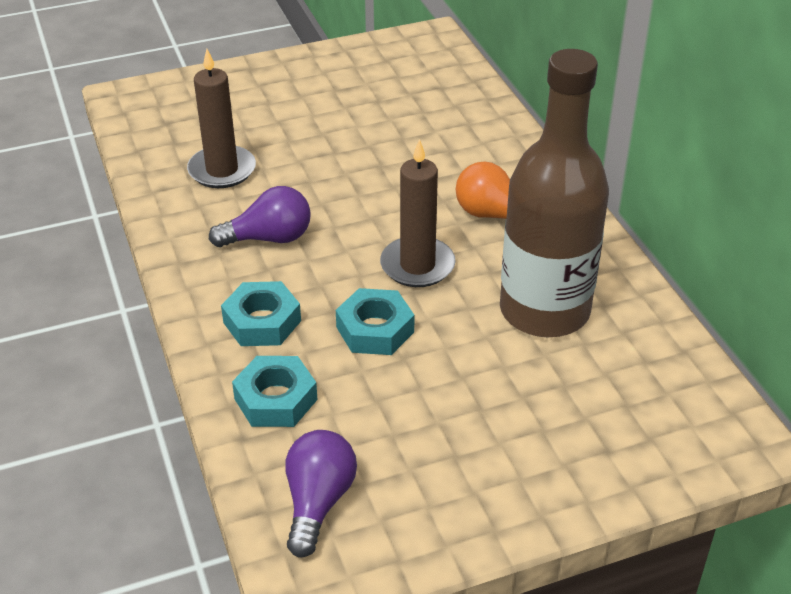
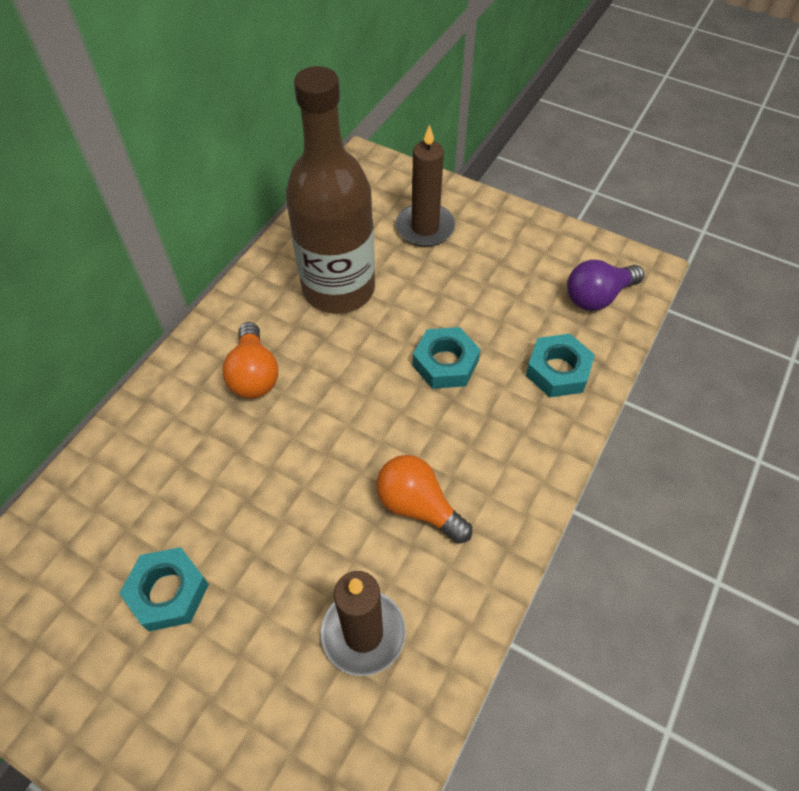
camera: 130 degrees left, 15 degrees up
purple light bulb [209,186,311,247] -> orange light bulb [376,455,472,544]
turquoise nut [221,281,301,346] -> turquoise nut moved to [119,547,209,631]
brown candle [380,139,456,287] -> brown candle moved to [396,124,455,247]

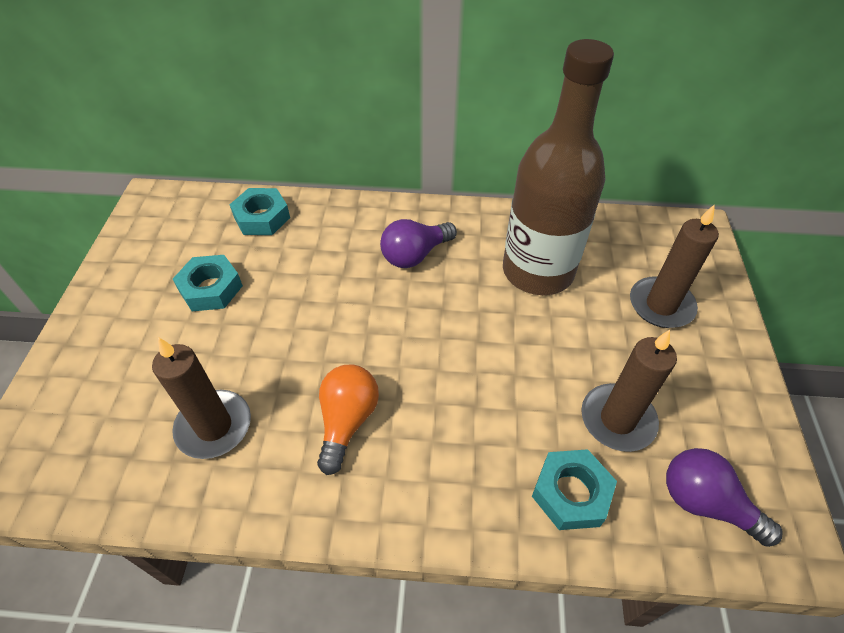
camera: 65 degrees right, 5 degrees down
orange light bulb [222,322,278,399] -> purple light bulb [380,219,457,268]
turquoise nut [413,327,480,389] -> turquoise nut moved to [229,188,290,235]
none -> brown candle [581,330,677,452]

